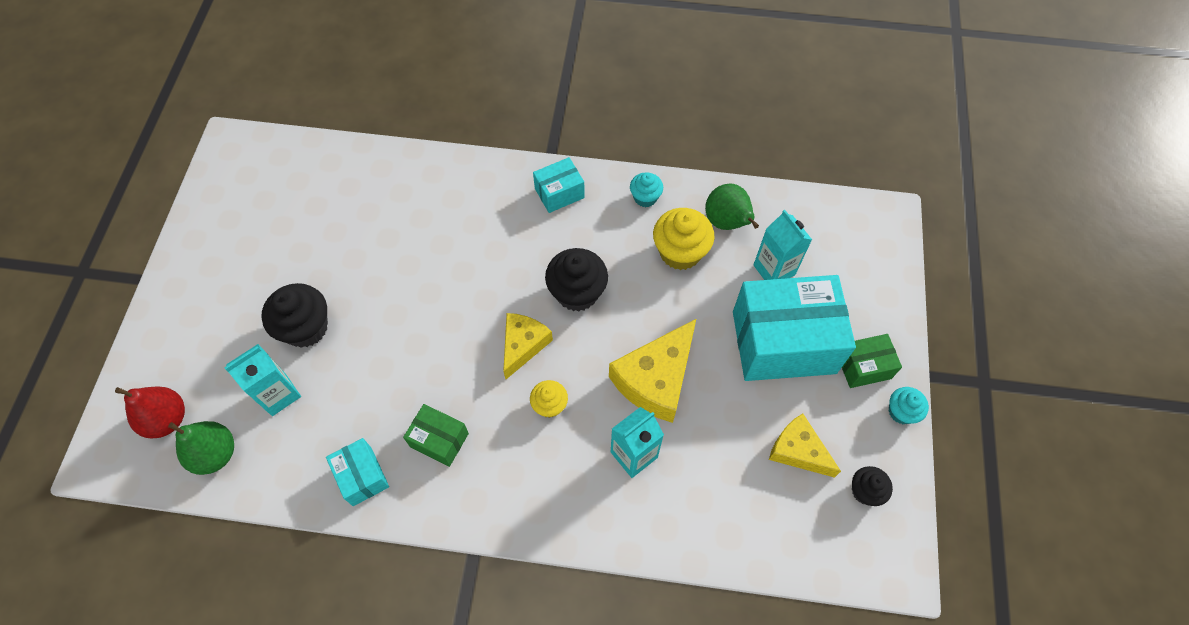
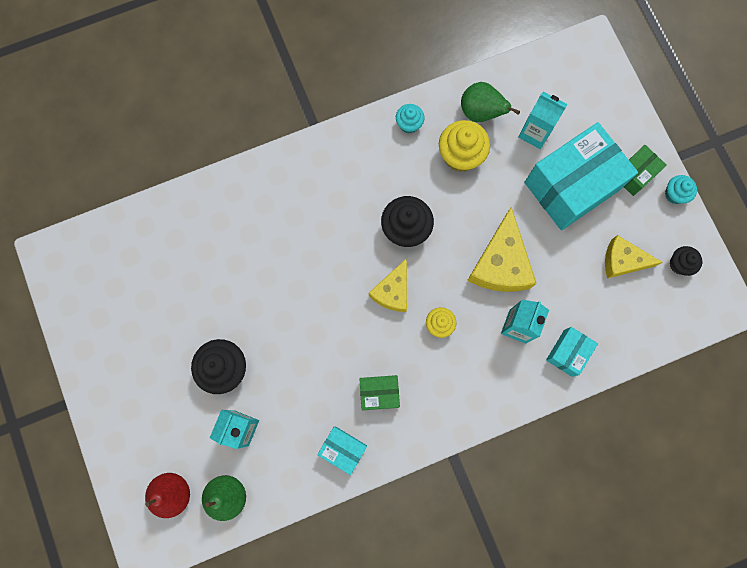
camera: 30 degrees left, 15 degrees up
yellow cheese [503,313,553,379] -> yellow cheese turned 150 degrees counterclockwise [369,258,407,312]
turquoise box [533,157,585,213] -> turquoise box moved to [546,327,598,377]

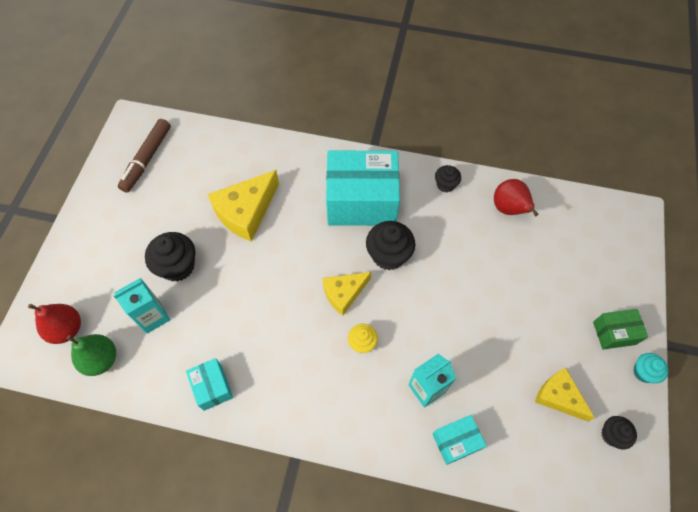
camera: 35 degrees right, 15 degrees down
green box [359,375,400,410] -> none
turquoise cupcake [396,104,425,133] -> black cupcake [435,165,461,192]
yellow cupcake [439,120,490,172] -> none
green pear [461,82,520,122] -> red pear [494,179,538,216]
yellow cheese [467,207,537,292] -> yellow cheese moved to [207,170,279,242]
turquoise carton [518,92,567,149] -> none
turquoise box [524,122,638,230] -> turquoise box moved to [326,150,400,226]
none -> brown marker [118,119,171,193]

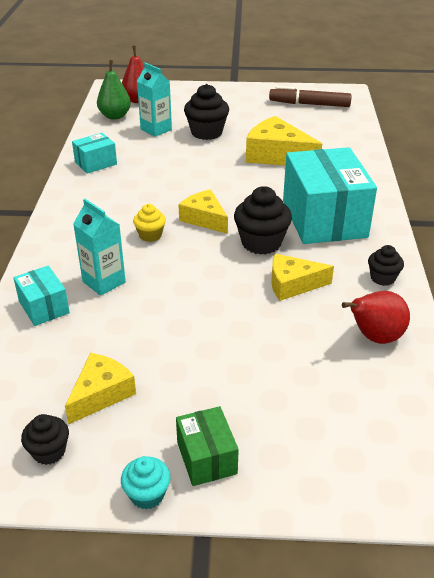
camera: 80 degrees right, 25 degrees down
none -> yellow cheese [271,254,334,301]

